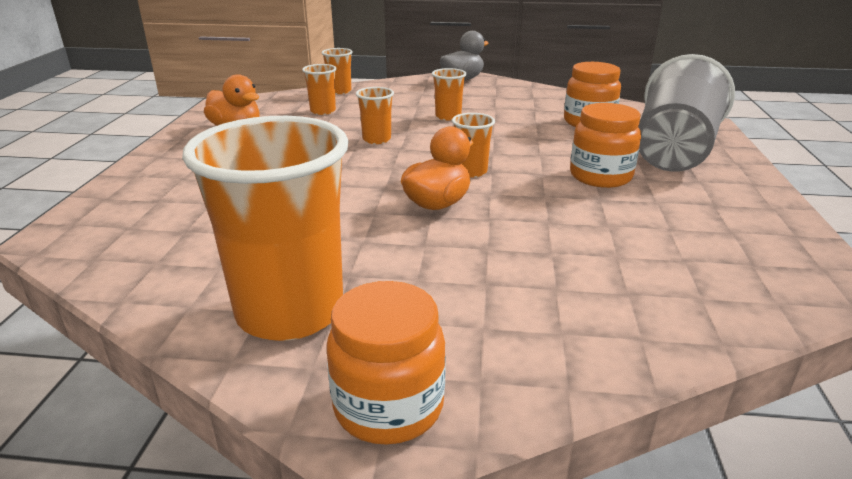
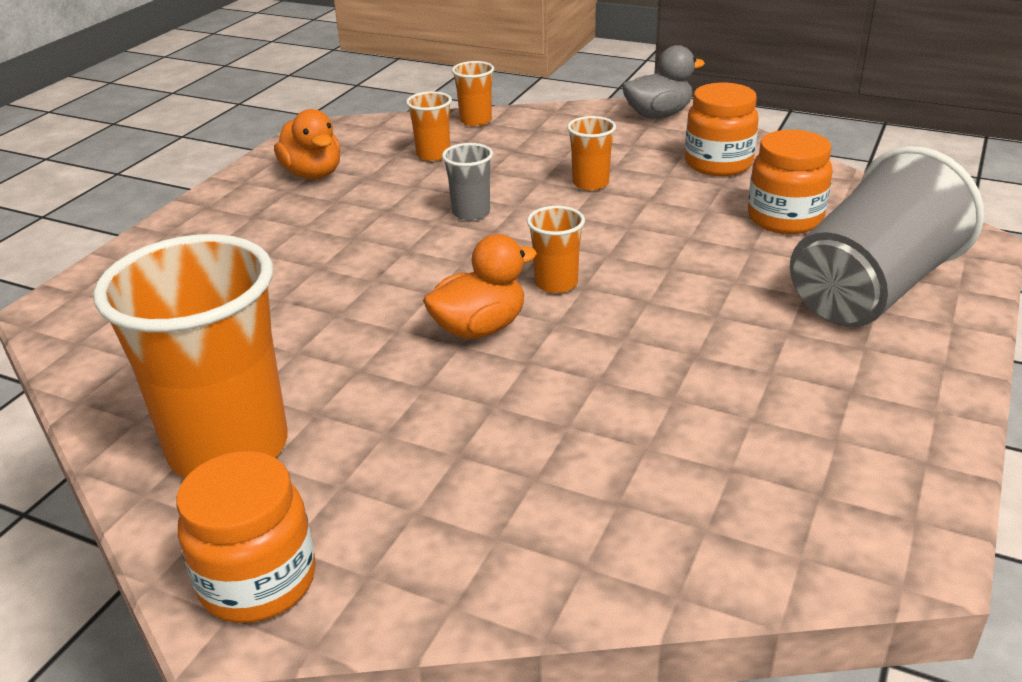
camera: 20 degrees right, 5 degrees up
orange cup [356,87,394,144] -> grey cup [442,143,493,221]
orange jar [570,103,641,188] -> orange jar moved to [685,83,759,176]

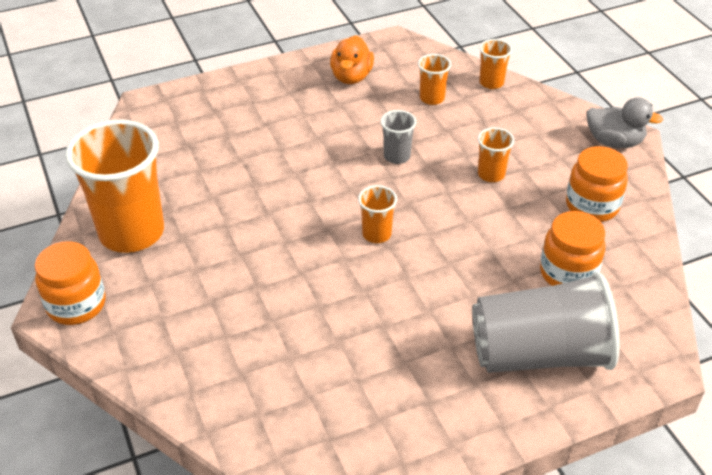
camera: 40 degrees right, 10 degrees up
orange duck [423,234,537,339] -> none

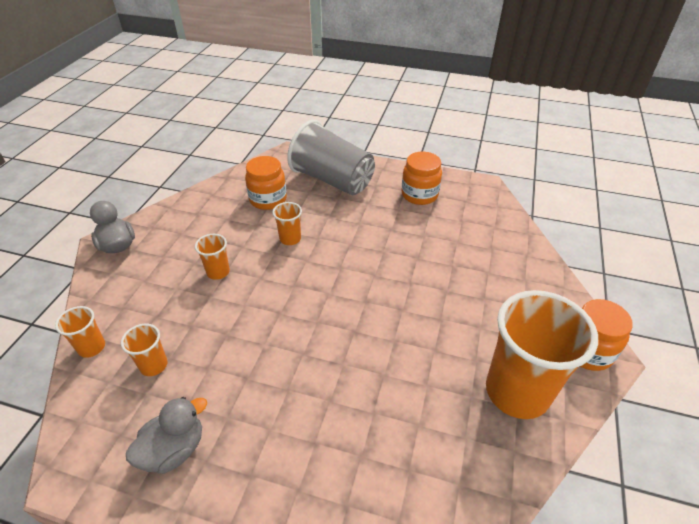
camera: 140 degrees left, 0 degrees up
orange duck [330,35,374,84] -> grey duck [126,397,207,474]
orange cup [358,185,397,243] -> orange cup moved to [273,202,302,245]
grey cup [381,110,416,164] -> none
orange jar [566,146,628,222] -> orange jar moved to [402,152,442,205]

